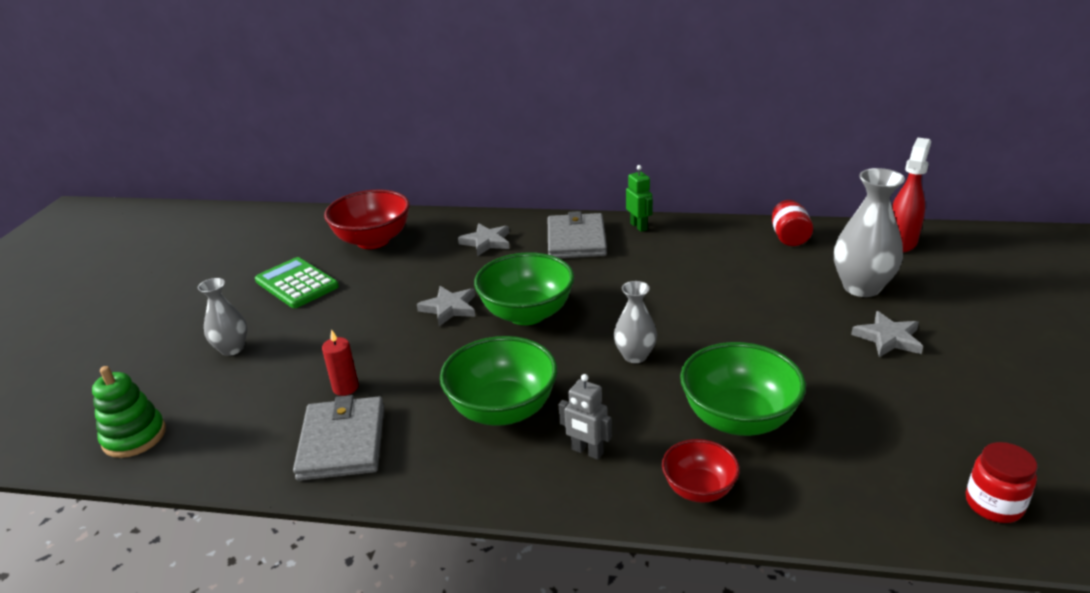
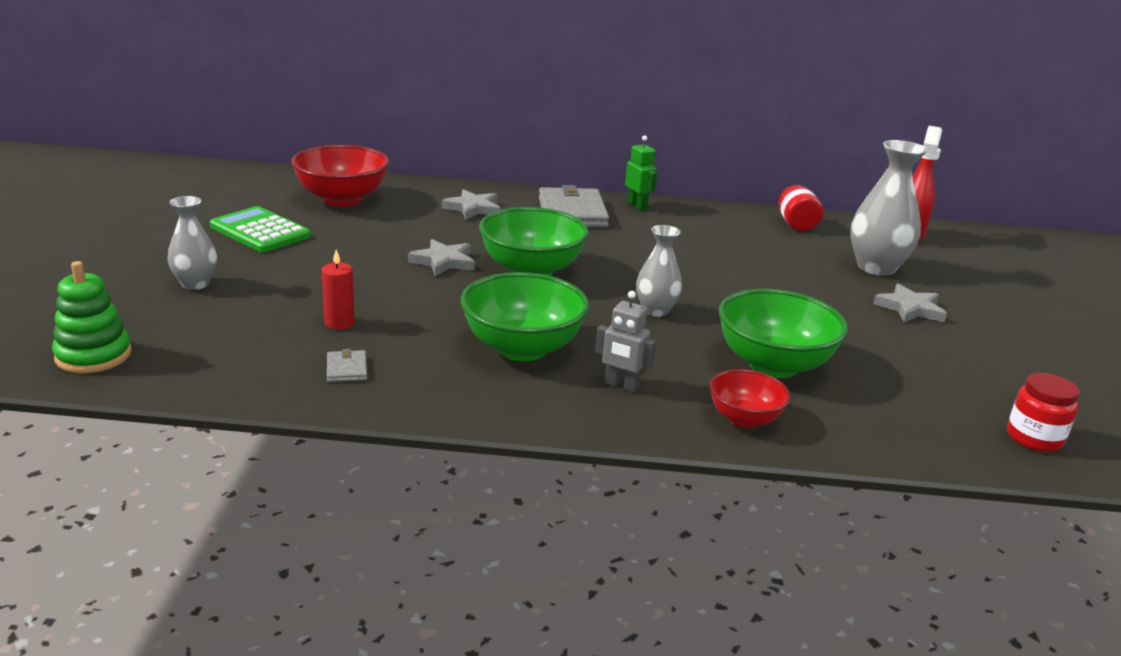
camera: 10 degrees left, 5 degrees down
grey wallet [293,395,384,481] -> grey wallet [327,349,367,382], size x0.44

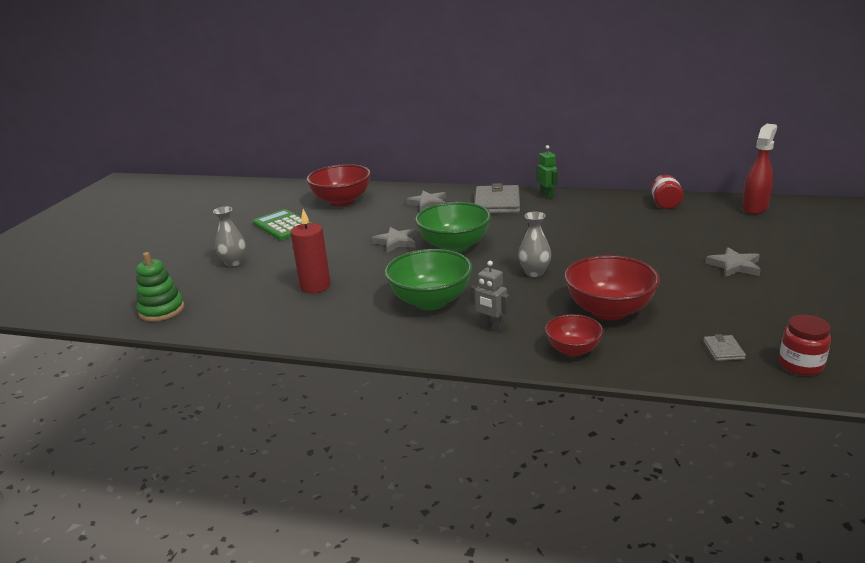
camera: 15 degrees right, 0 degrees up
red candle [322,250,355,330] -> red candle [291,209,331,293], size x1.57
grey wallet [327,349,367,382] -> grey wallet moved to [703,334,746,361]
green bowl [719,289,848,378] -> red bowl [564,255,660,320]
grey vase [850,140,928,276] -> none

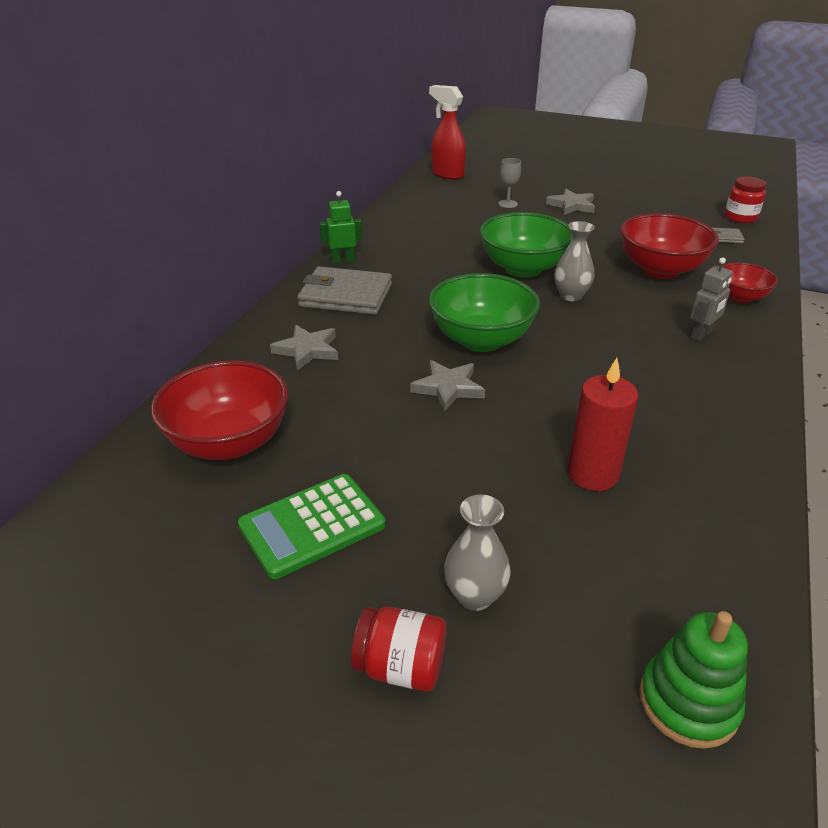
camera: 85 degrees left, 10 degrees up
green bowl [385,249,473,310] -> green bowl moved to [480,212,573,278]
red jar [651,174,683,209] -> red jar moved to [351,607,447,691]
none -> grey goblet [498,158,521,208]

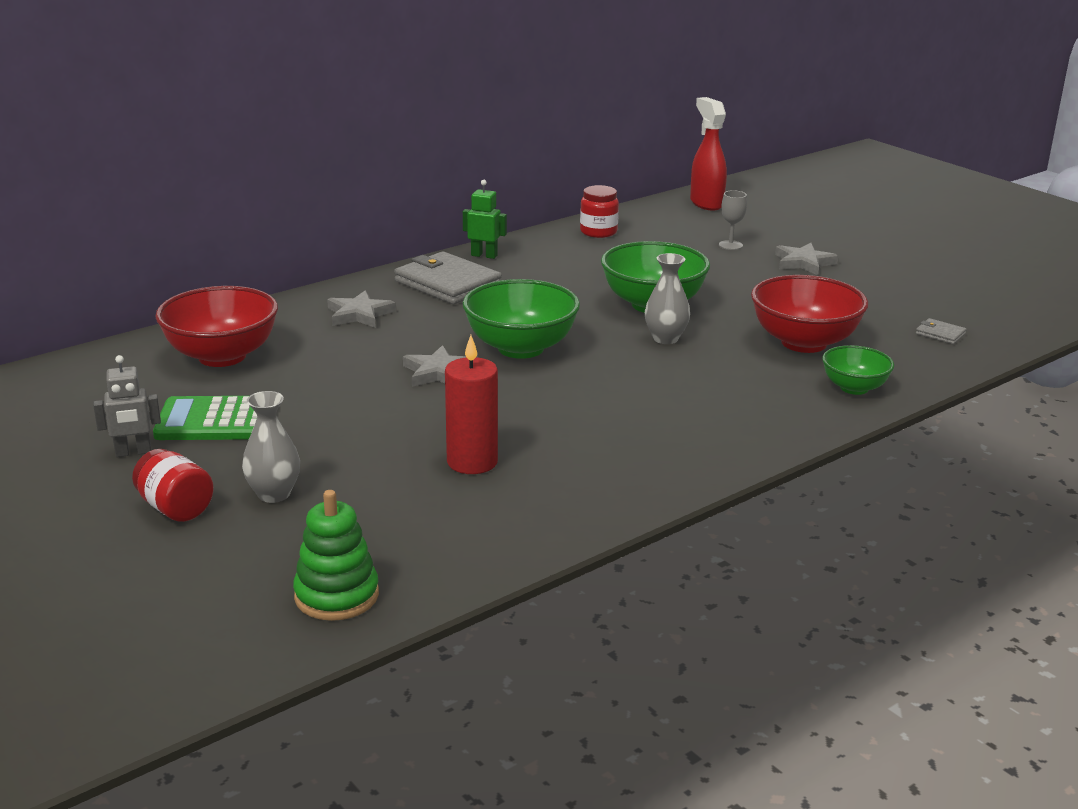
camera: 30 degrees right, 10 degrees down
grey robot [690,257,733,342] -> grey robot moved to [93,355,161,457]
red bowl [722,262,778,303] -> green bowl [822,345,894,395]
red jar [725,176,766,223] -> red jar moved to [580,185,619,238]

